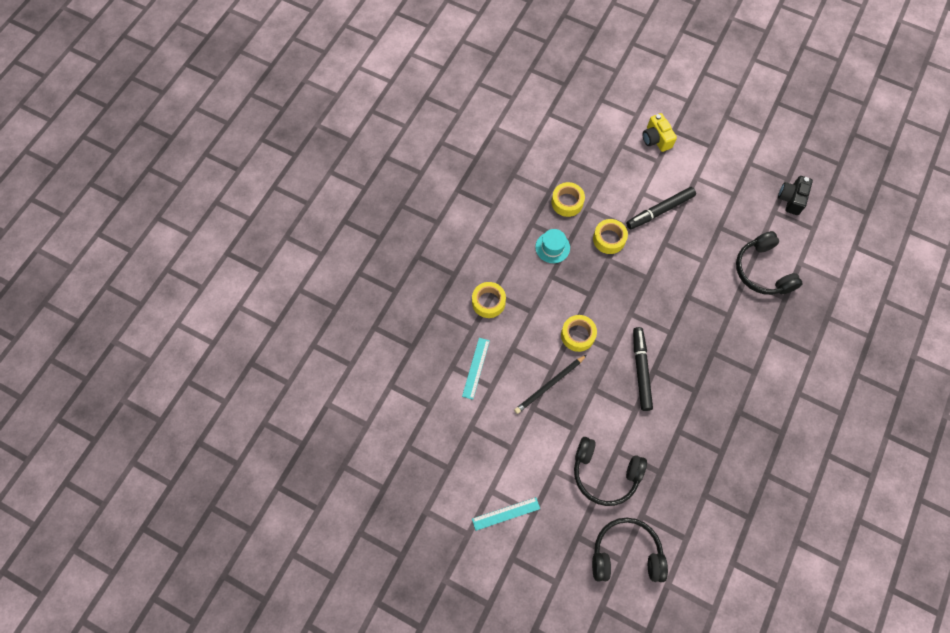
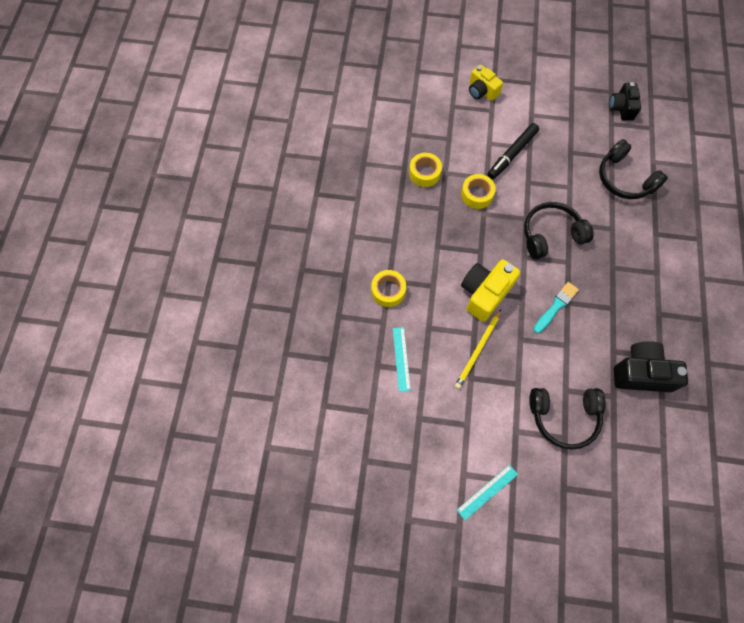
camera: 20 degrees left, 0 degrees up
black pencil [514,355,586,414] -> yellow pencil [455,309,501,389]
turquoise hat [535,229,570,263] -> none
yellow tape [561,315,597,352] -> yellow camera [461,259,520,322]
black headphones [592,518,668,582] -> black headphones moved to [524,202,594,259]
black marker [633,327,653,411] -> turquoise brush [533,282,579,333]
none -> black camera [614,341,688,392]

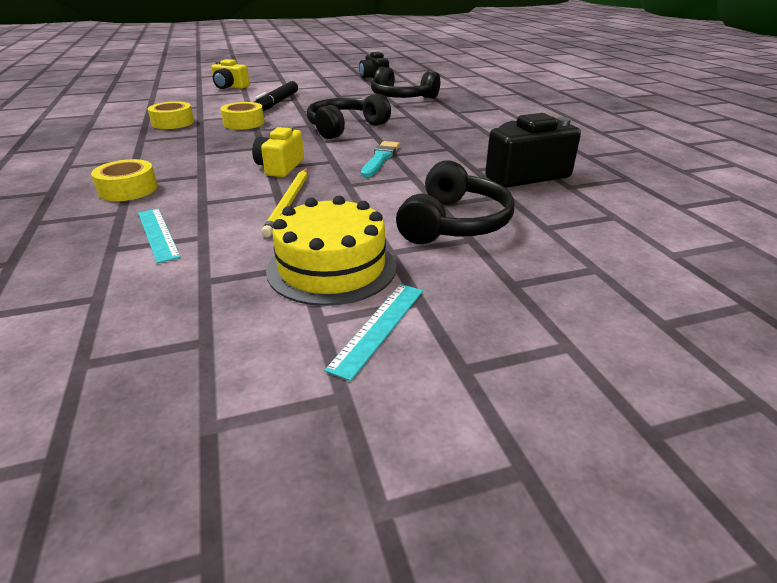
camera: 25 degrees left, 35 degrees down
yellow camera [461,259,520,322] -> yellow camera [252,126,304,177], size x0.66
black headphones [529,388,606,450] -> black headphones turned 45 degrees counterclockwise [396,160,514,244]
none -> yellow cake [266,196,397,306]

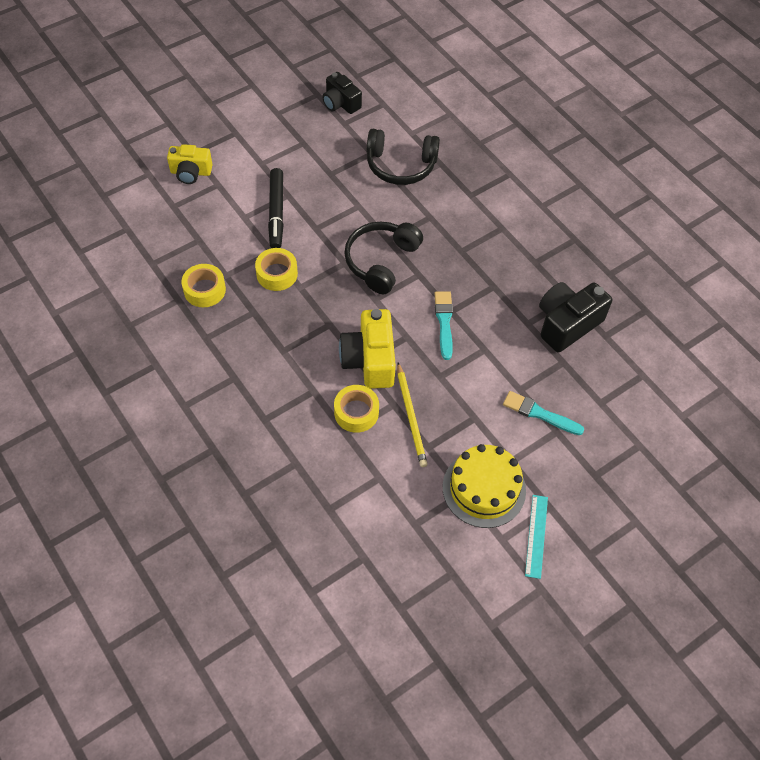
camera: 20 degrees left, 25 degrees up
yellow tape [91,159,158,201] -> yellow tape moved to [334,385,379,433]
turquoise ruler [138,208,181,264] -> none
yellow camera [252,126,304,177] -> yellow camera [339,309,396,389], size x1.52
black headphones [396,160,514,244] -> turquoise brush [503,391,584,435]

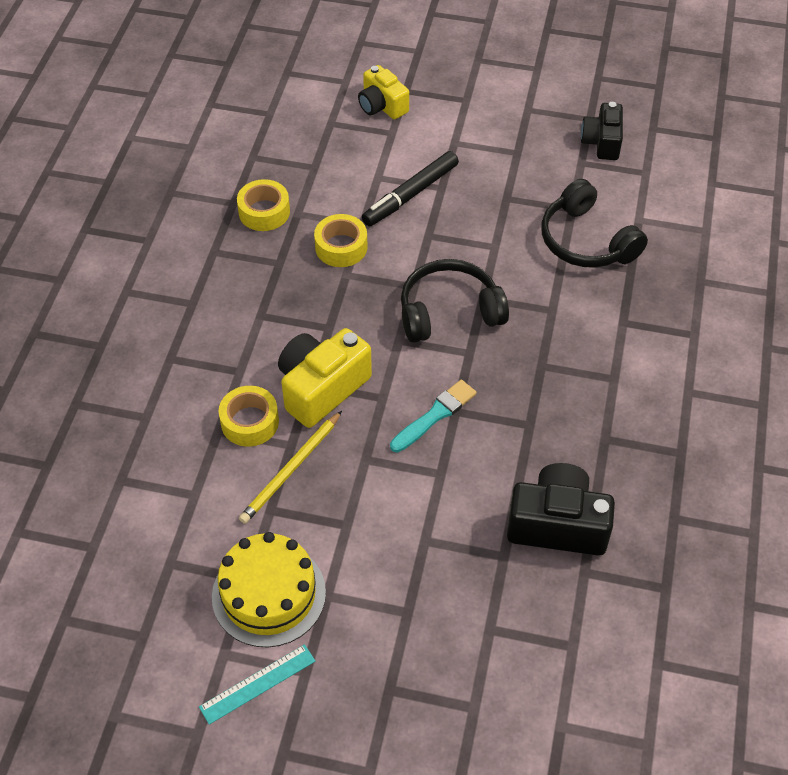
camera: 50 degrees right, 5 degrees down
turquoise brush [503,391,584,435] -> none

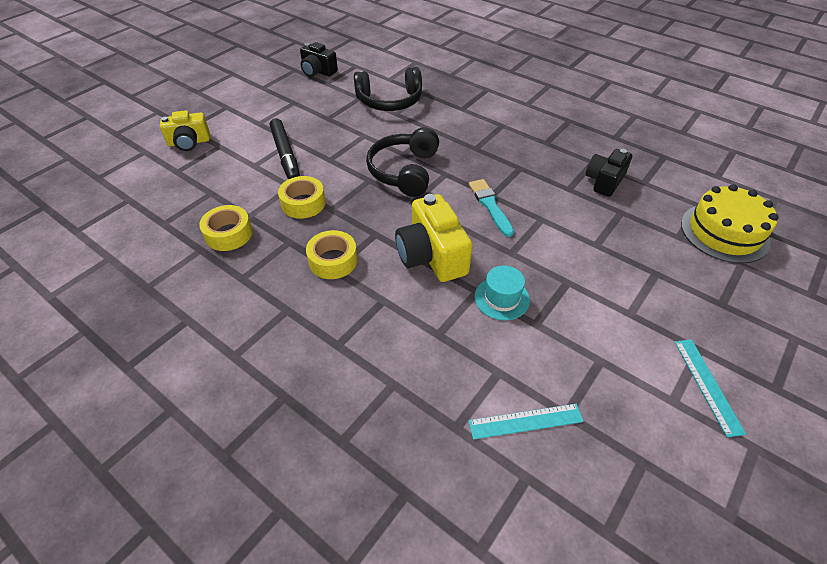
camera: 65 degrees left, 5 degrees down
yellow cake [212,532,326,648] -> yellow cake moved to [681,184,779,263]
yellow tape [219,386,279,447] -> yellow tape moved to [306,230,358,279]
yellow pencil [239,411,342,524] -> turquoise hat [475,265,530,320]
black camera [507,463,615,556] -> black camera [586,149,632,197], size x0.66
none -> turquoise ruler [469,404,584,440]

